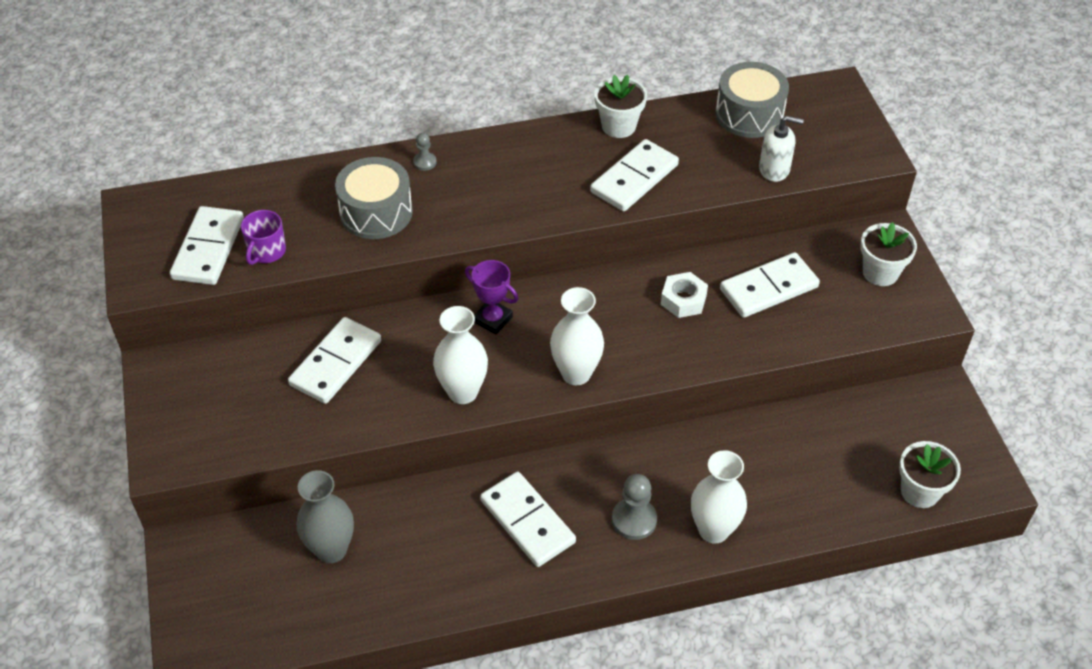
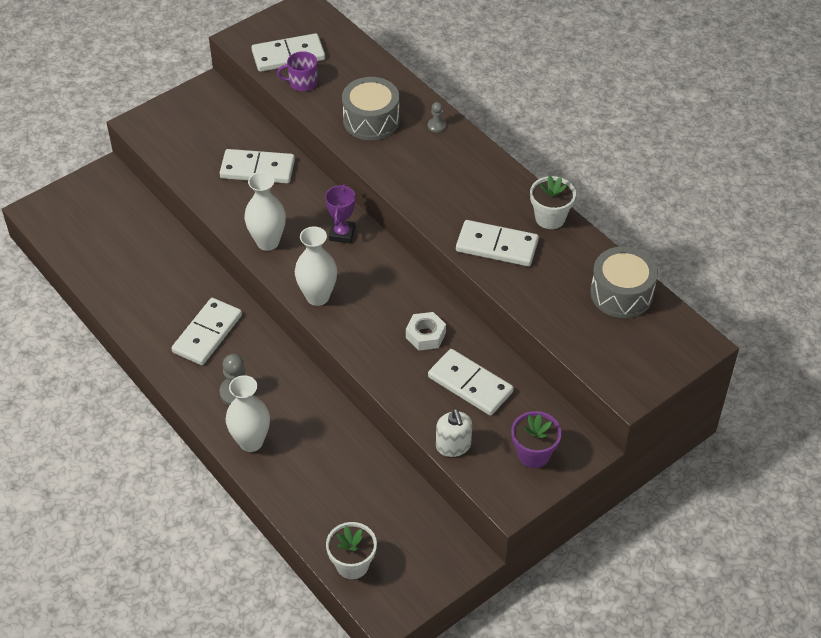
camera: 65 degrees right, 0 degrees up
grey vase [297,470,354,563] -> none
white soap dispenser [759,116,804,182] -> white soap dispenser moved to [436,409,472,457]
white flower pot [861,222,917,286] -> purple flower pot [511,411,562,468]

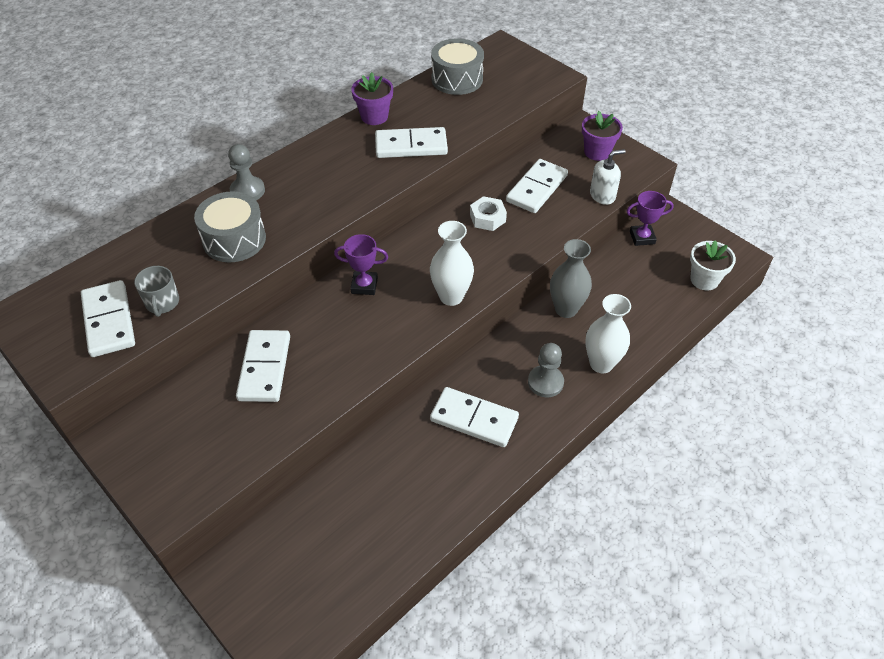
camera: 95 degrees left, 0 degrees up
white vase [244,172,286,251] -> none
purple mug [277,51,318,91] -> grey mug [134,266,179,317]
grey pawn [428,102,446,133] -> grey pawn [228,144,265,200], size x1.75
white domino [456,220,539,266] -> white domino turned 75 degrees clockwise [375,127,448,158]
white flower pot [530,175,576,229] -> purple flower pot [351,72,393,125]
none -> grey vase [550,239,592,318]
none -> purple trophy [627,191,674,246]

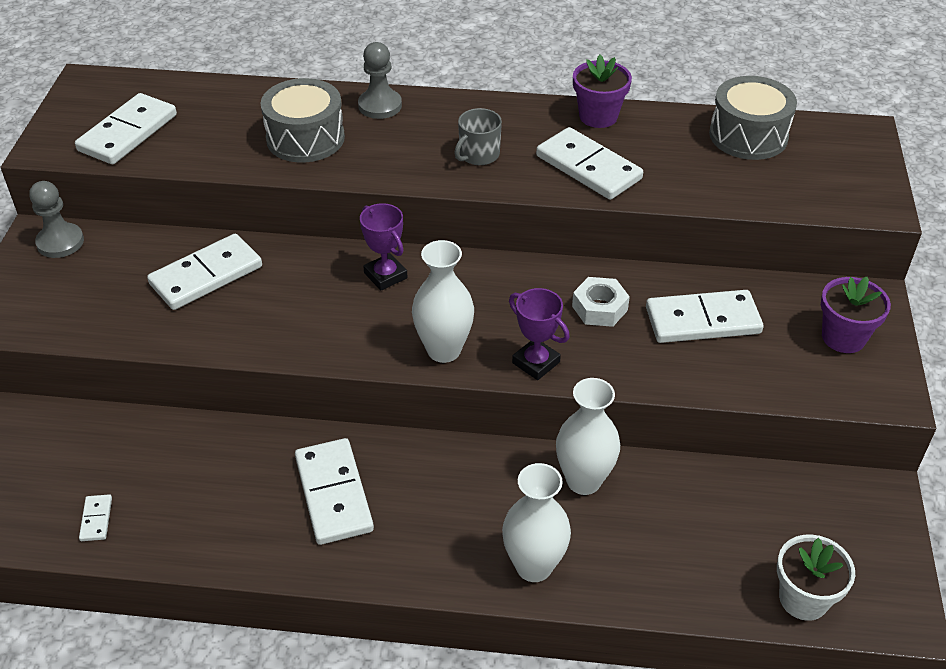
camera: 50 degrees right, 5 degrees down
grey mug [134,266,179,317] -> grey mug moved to [454,108,502,165]
grey pawn [528,343,564,397] -> grey pawn moved to [29,181,84,258]
grey vase [550,239,592,318] -> white vase [556,378,620,495]
white soap dispenser [590,149,626,205] -> none
purple trophy [627,191,674,246] -> purple trophy moved to [509,288,570,380]
none -> white domino [79,494,112,541]

